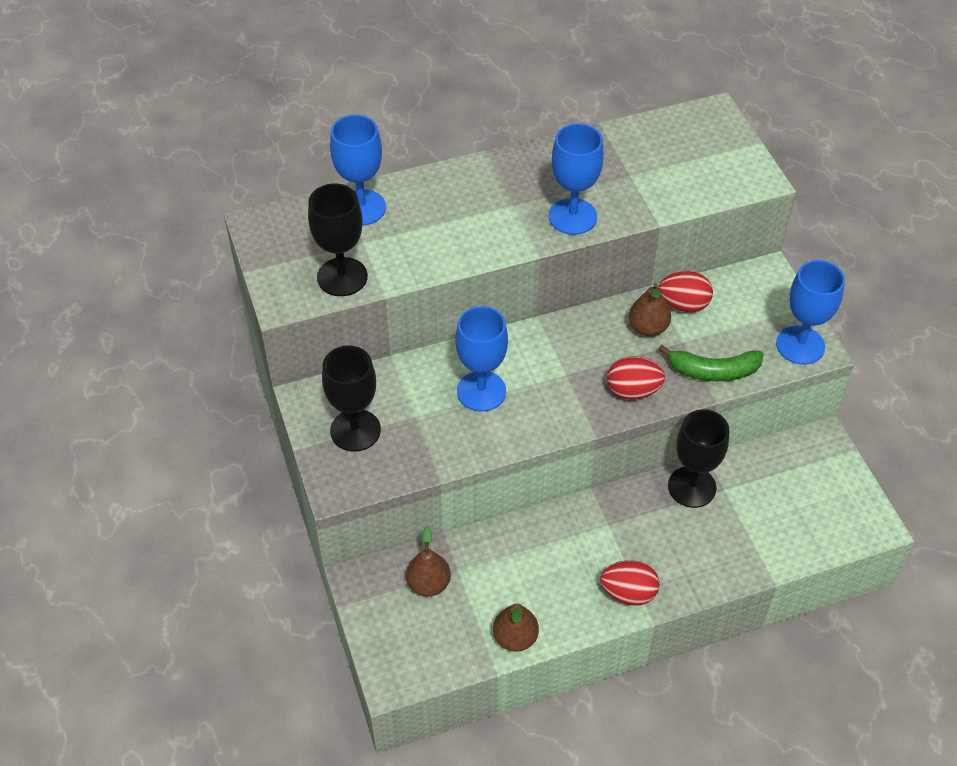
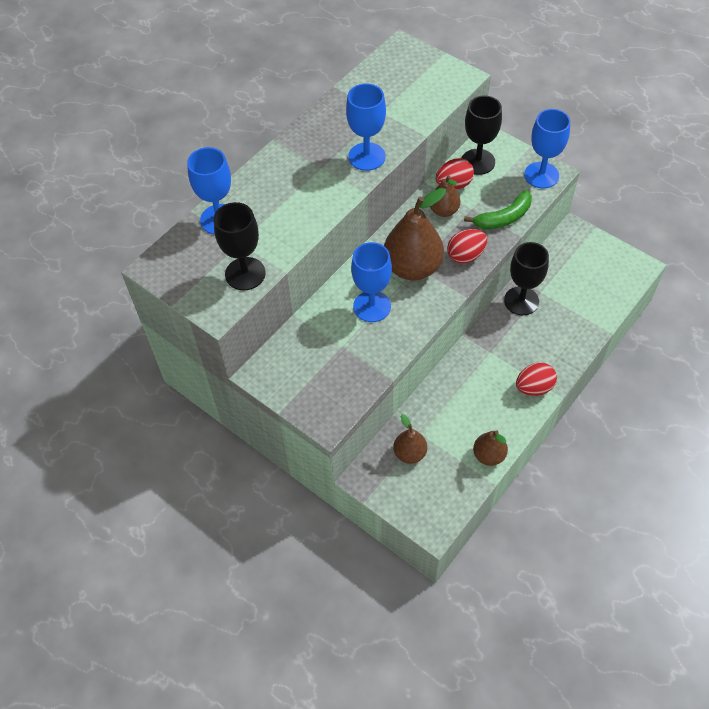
camera: 30 degrees left, 5 degrees up
black goblet [322,345,381,452] -> black goblet moved to [462,95,502,175]
none -> brown pear [384,188,446,280]

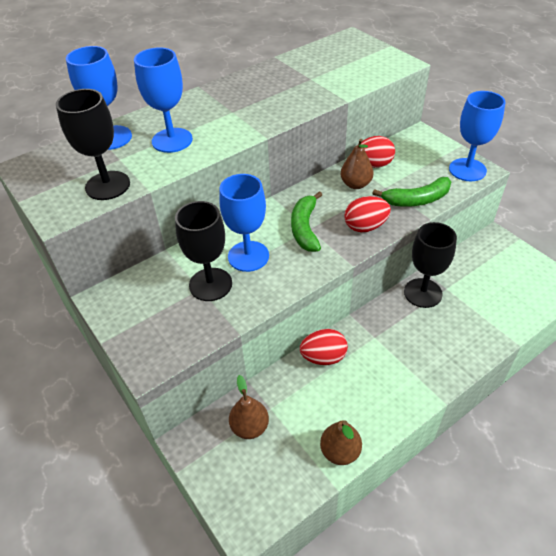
camera: 15 degrees right, 10 degrees down
blue goblet [346,83,386,171] -> blue goblet moved to [134,47,193,153]
brown pear [384,188,446,280] -> green banana [291,191,322,252]
black goblet [462,95,502,175] -> black goblet moved to [175,201,232,301]
red egg [516,362,557,396] -> red egg moved to [300,329,348,365]

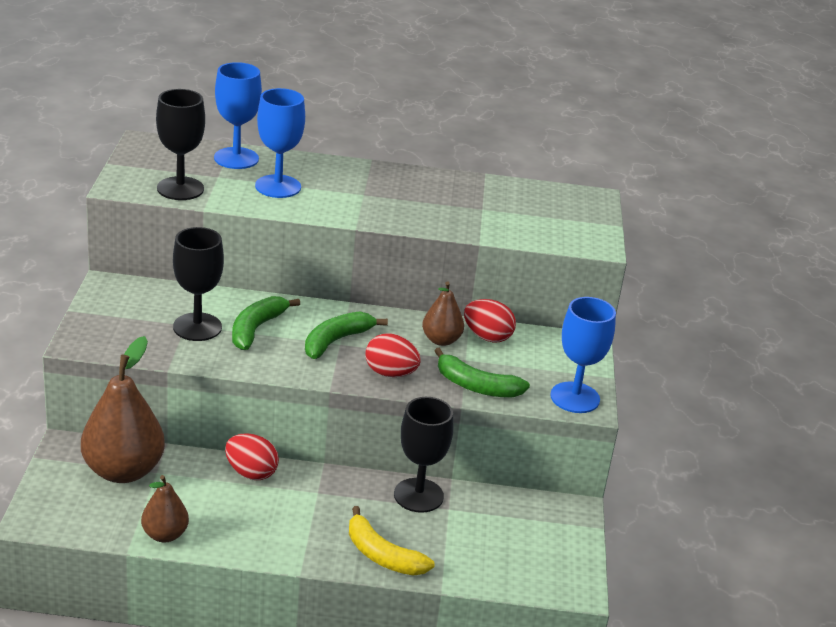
camera: 35 degrees right, 15 degrees down
blue goblet [219,174,269,272] -> green banana [232,296,300,350]
brown pear [229,375,269,439] -> brown pear [81,336,165,483], size x1.84
none -> yellow banana [349,506,435,576]

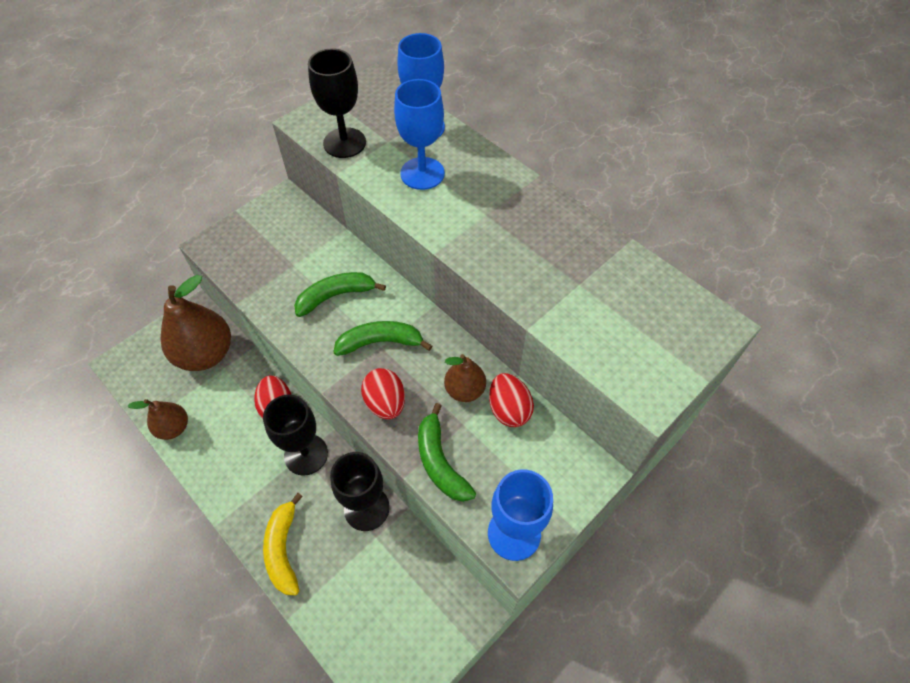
camera: 45 degrees right, 25 degrees up
black goblet [173,227,224,341] -> black goblet moved to [263,395,328,476]

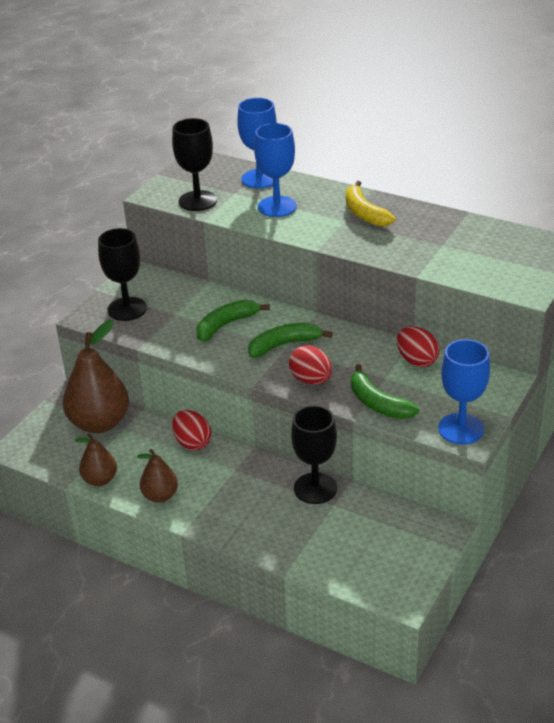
camera: 15 degrees left, 20 degrees down
black goblet [263,395,328,476] -> black goblet moved to [98,228,147,321]
yellow banana [263,493,303,595] -> yellow banana moved to [346,181,395,227]
brown pear [444,354,486,402] -> brown pear moved to [137,449,178,503]

